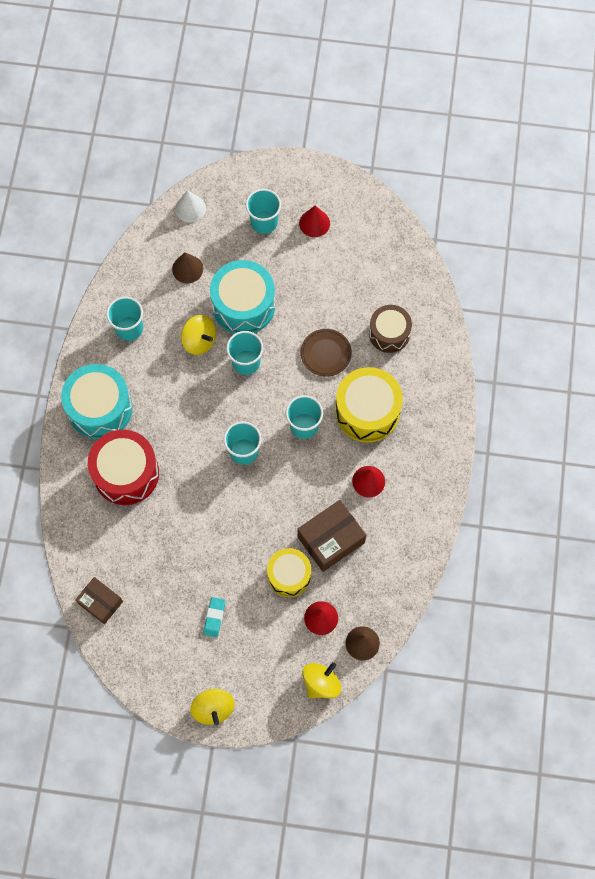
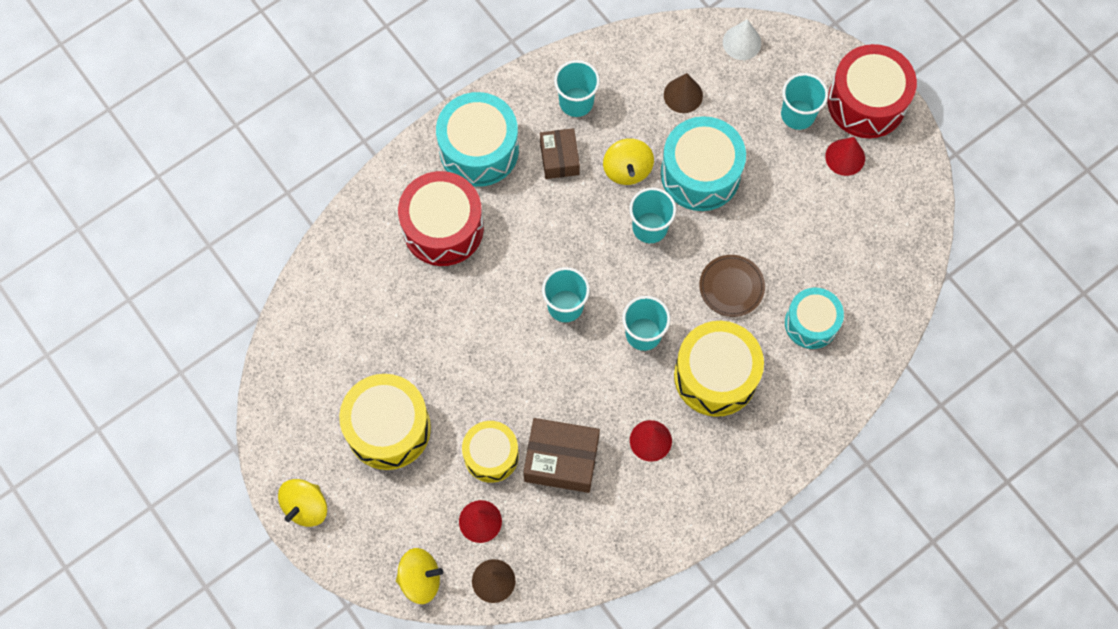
camera: 45 degrees right, 0 degrees up
brown box [75,577,123,624] -> brown box moved to [540,128,580,179]
turquoise eraser [203,597,225,638] -> yellow drum [339,374,431,470]
brown drum [369,305,412,353] -> turquoise drum [785,288,844,349]
none -> red drum [827,44,917,138]

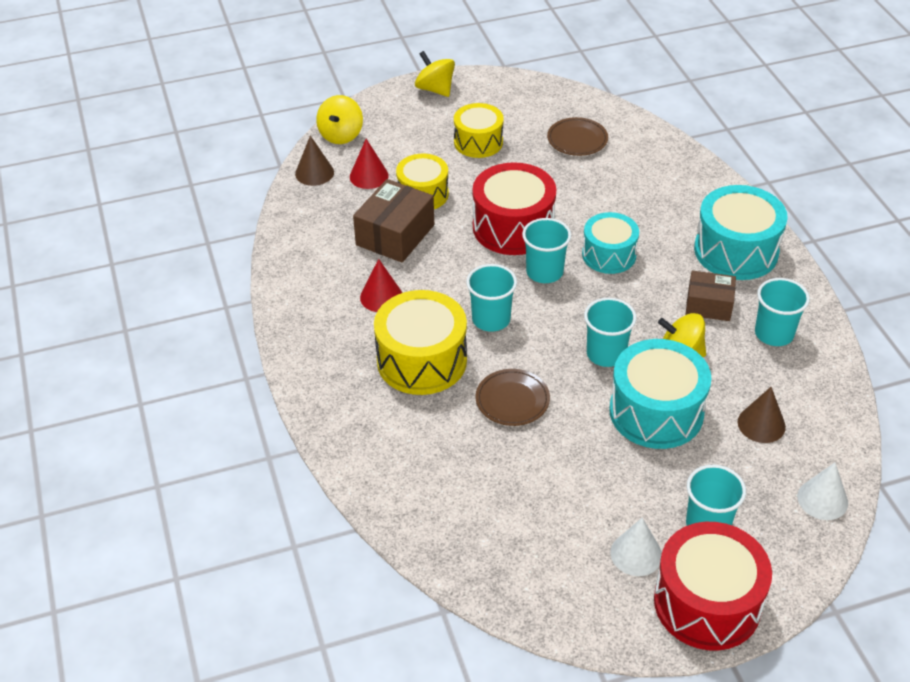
camera: 110 degrees right, 25 degrees down
yellow drum [339,374,431,470] -> yellow drum [454,103,504,158], size x0.65
red drum [398,171,484,266] -> red drum moved to [473,162,556,255]
turquoise drum [785,288,844,349] -> turquoise drum moved to [582,212,639,274]
red cone [825,137,865,176] -> white cone [610,518,662,576]
none -> brown plate [547,117,608,156]

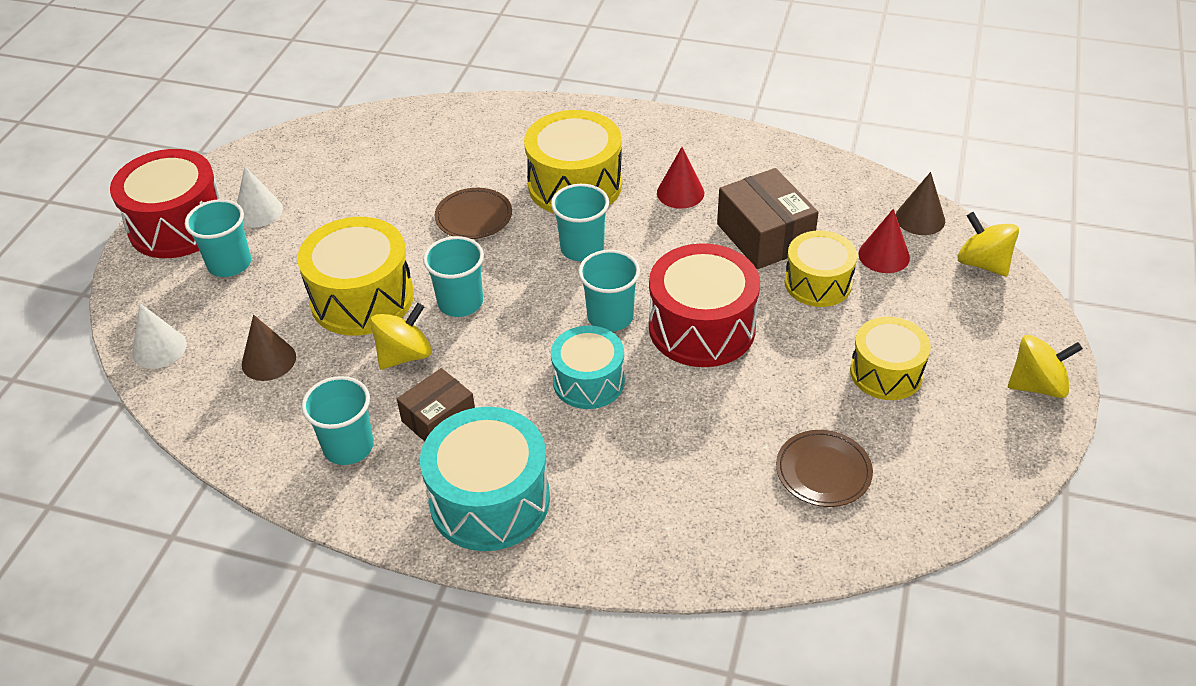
camera: 125 degrees right, 0 degrees up
turquoise drum [609,339,711,449] -> yellow drum [297,217,414,336]

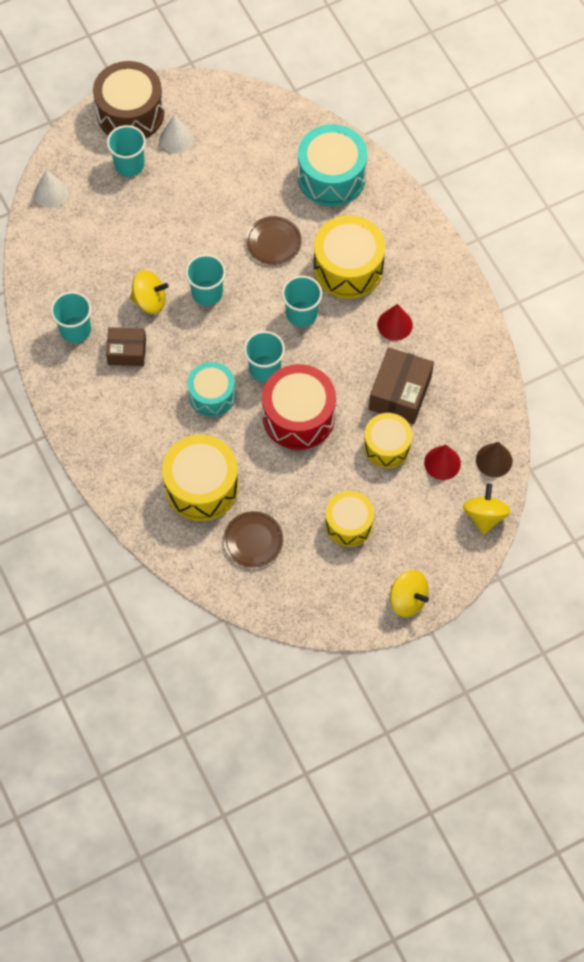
camera: 45 degrees right, 20 degrees up
red drum [110,149,220,258] -> brown drum [93,61,164,138]
brown cone [242,315,296,381] -> none
yellow drum [297,217,414,336] -> yellow drum moved to [162,435,239,521]
turquoise drum [420,407,550,551] -> turquoise drum moved to [298,124,367,206]

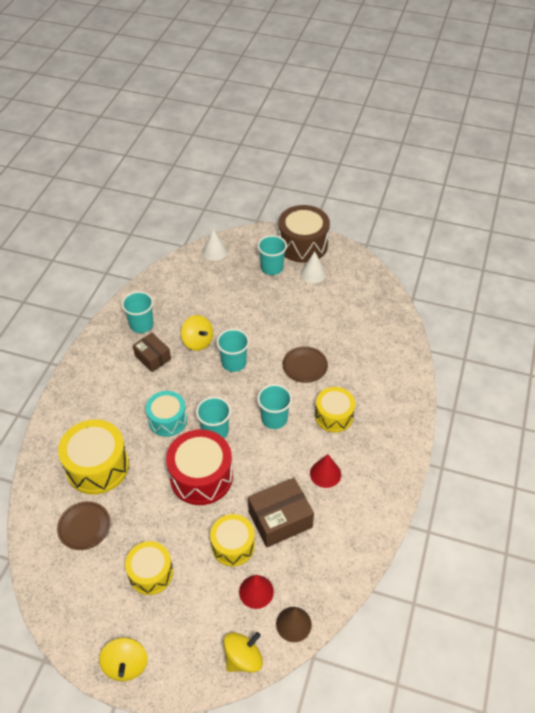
camera: 45 degrees right, 15 degrees down
turquoise drum [298,124,367,206] -> none
yellow drum [313,215,385,299] -> yellow drum [315,387,355,432], size x0.65

